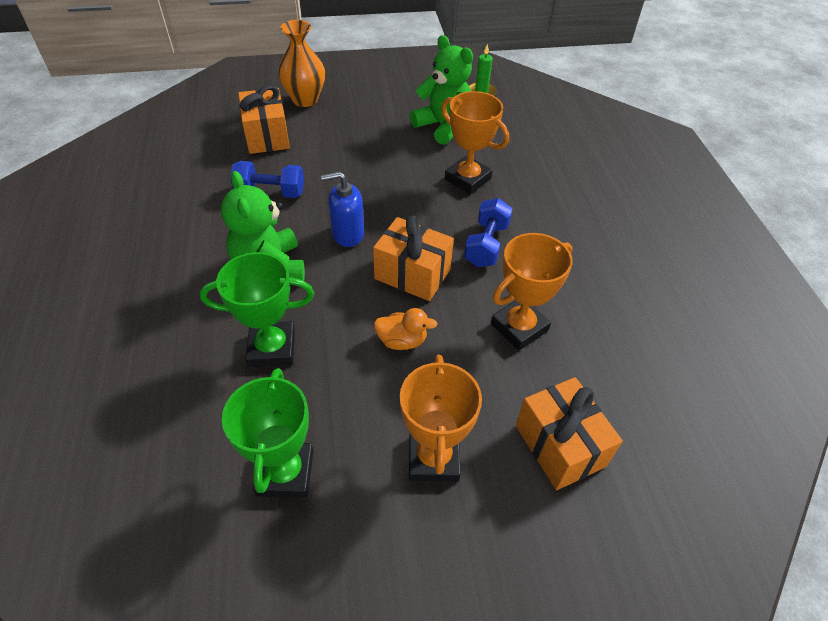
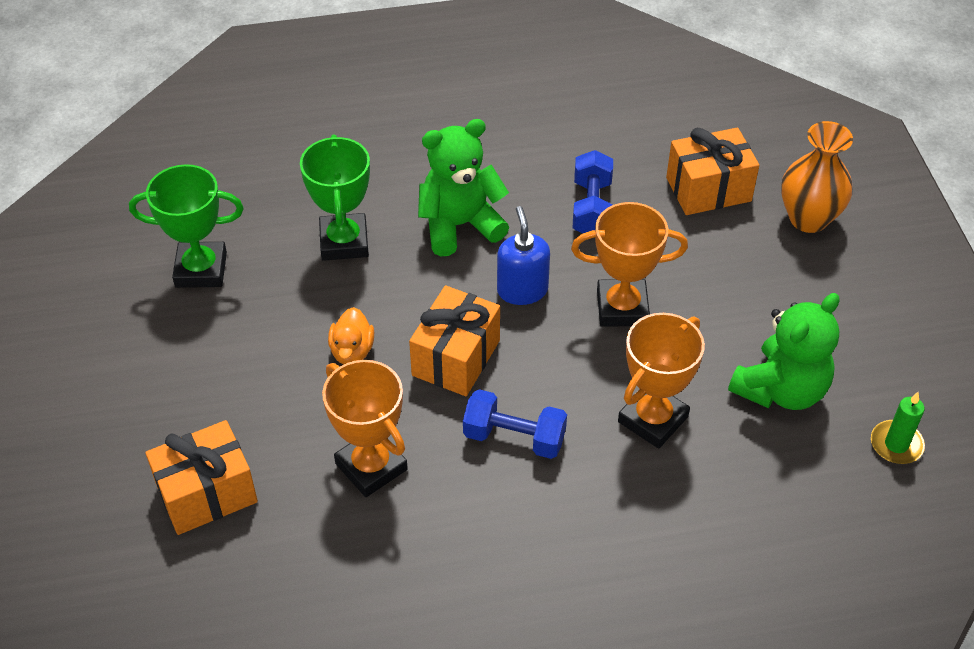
camera: 90 degrees right, 0 degrees up
orange trophy [400,355,482,482] -> orange trophy moved to [571,202,688,327]

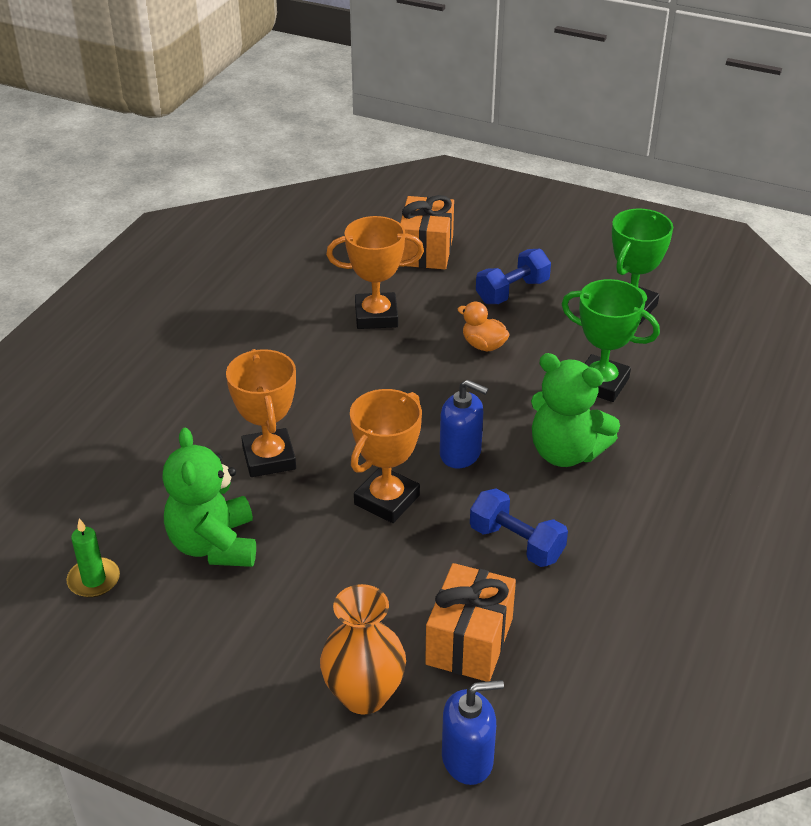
camera: 125 degrees right, 10 degrees down
orange gift [409,285,500,396] -> none
green teddy bear [418,119,509,256] -> green teddy bear turned 105 degrees clockwise [531,353,620,467]
blue dumbbell [463,389,567,459] -> blue dumbbell moved to [476,249,551,304]
none -> blue soap dispenser [442,680,504,785]

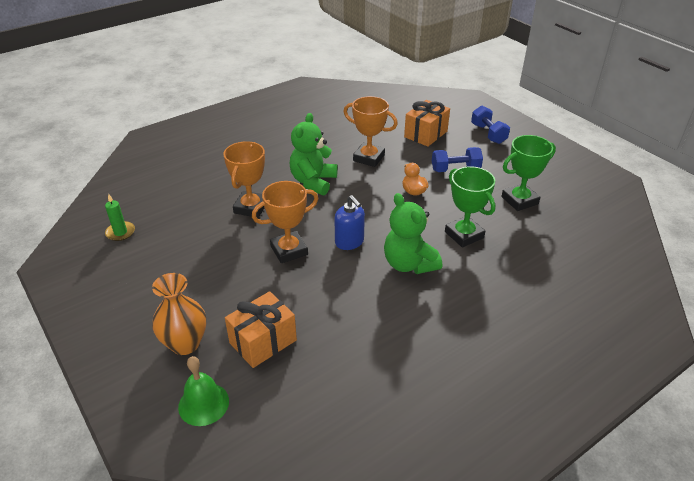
camera: 30 degrees right, 0 degrees up
green teddy bear [162,428,256,567] -> green teddy bear moved to [290,113,338,196]
blue soap dispenser [442,680,504,785] -> green bell [178,356,229,426]
blue dumbbell [470,488,568,567] -> blue dumbbell moved to [471,106,510,144]

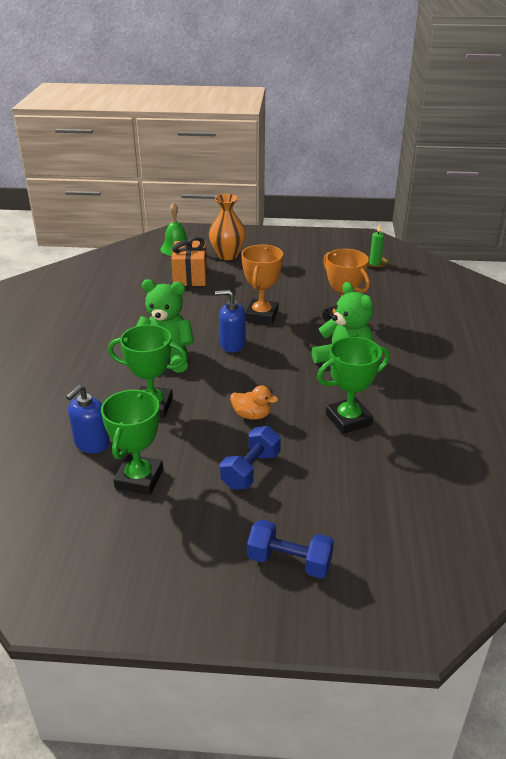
camera: 130 degrees right, 5 degrees down
orange trophy [343,96,398,167] -> green trophy [317,337,390,434]
orange gift [404,100,450,147] -> none
none -> blue soap dispenser [66,385,110,453]

